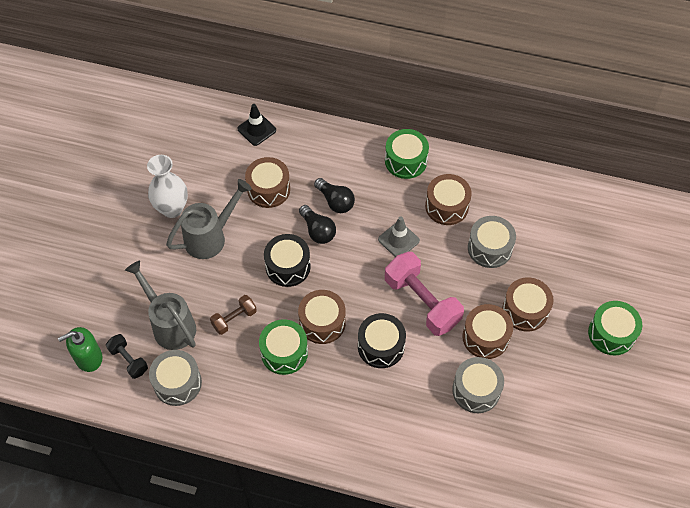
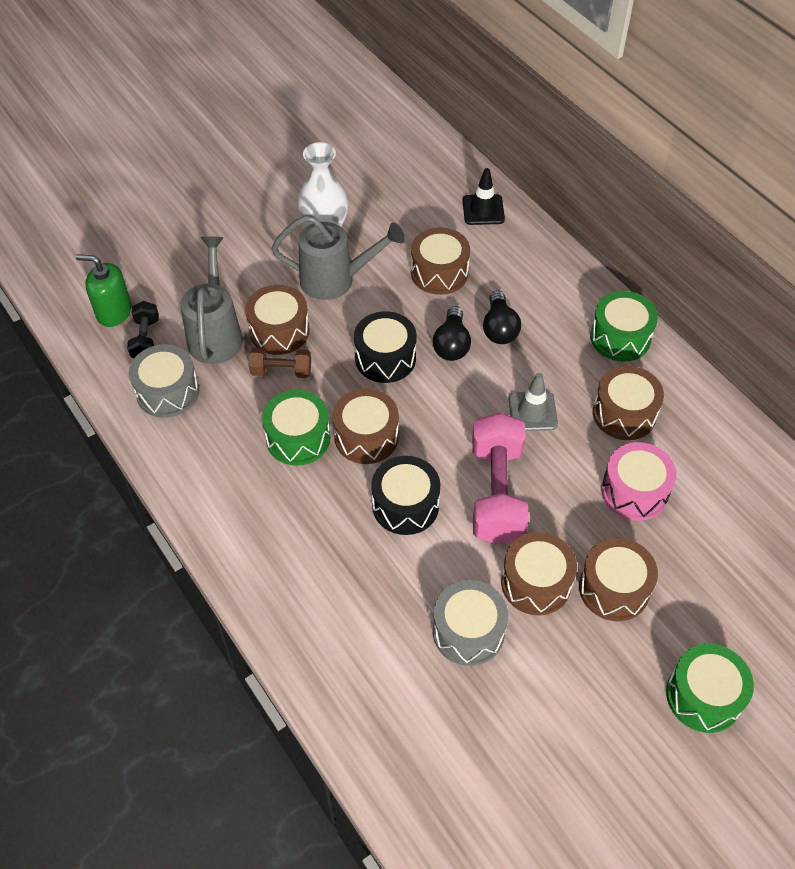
camera: 40 degrees right, 5 degrees down
grey drum [468,216,516,268] -> pink drum [601,442,677,521]
none -> brown drum [245,285,310,355]

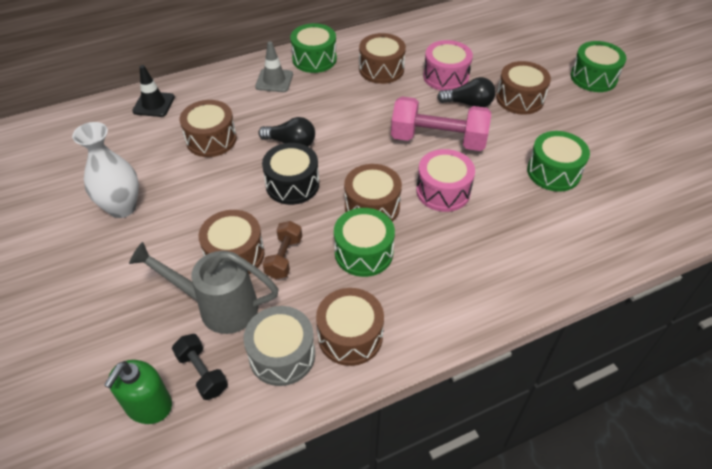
camera: 80 degrees left, 5 degrees down
black dumbbell [127,301,159,358] -> black dumbbell turned 45 degrees clockwise [172,334,228,400]
grey watering can [271,215,405,300] -> none
black drum [371,456,440,535] -> pink drum [416,149,475,212]
grey drum [433,580,508,666] -> green drum [527,131,590,192]
black light bulb [483,290,521,344] -> black light bulb moved to [437,77,496,107]
brown drum [501,532,577,616] -> brown drum moved to [316,288,384,366]
grey traffic cone [508,373,558,431] -> grey traffic cone moved to [255,42,293,92]

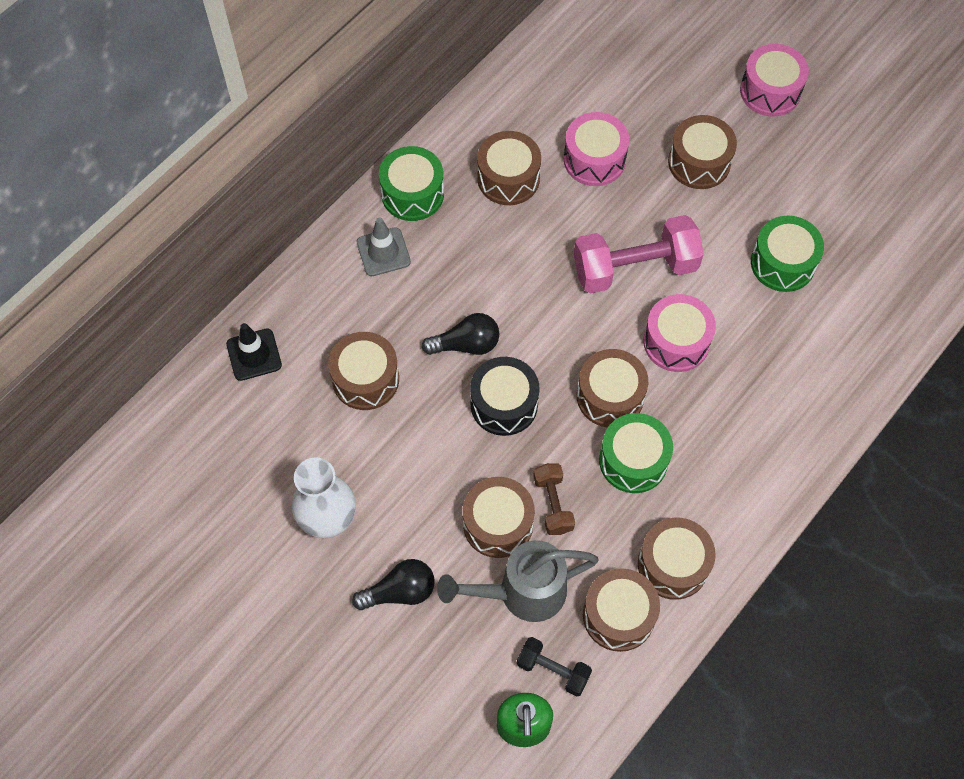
camera: 25 degrees left, 15 degrees up
grey drum [244,306,315,386] -> brown drum [583,568,660,652]
black light bulb [437,77,496,107] -> black light bulb moved to [352,559,435,610]
green drum [571,41,627,92] -> pink drum [740,44,809,117]

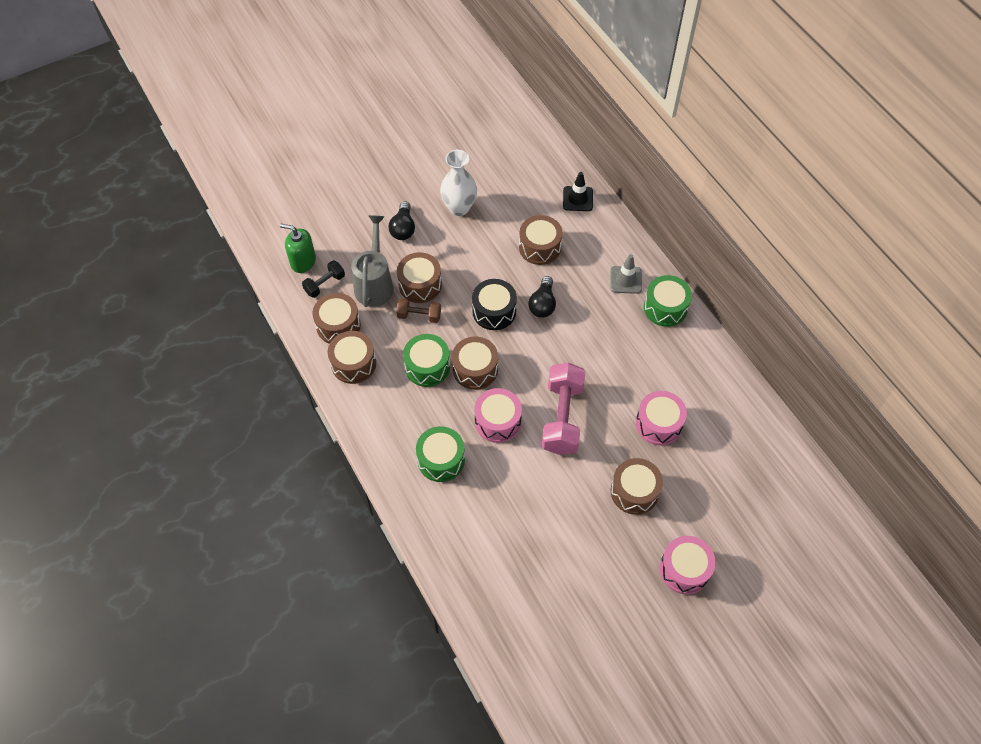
camera: 110 degrees right, 5 degrees down
brown drum [477,131,541,205] -> none
green drum [751,216,824,292] -> green drum moved to [416,426,465,482]

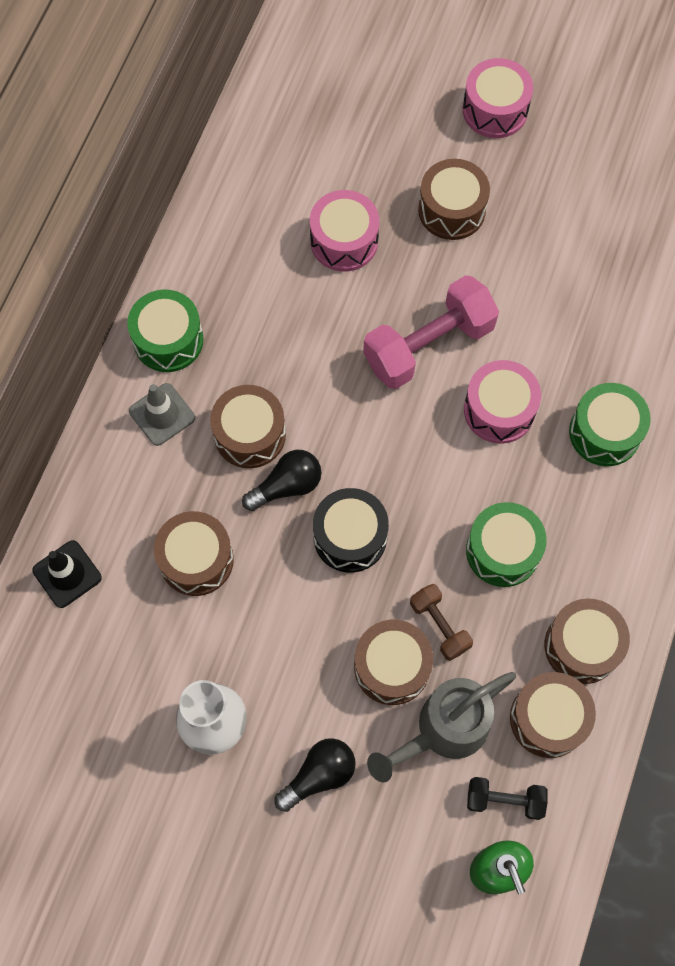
camera: 130 degrees left, 10 degrees up
brown drum [452,337,498,390] -> brown drum moved to [210,385,286,468]

